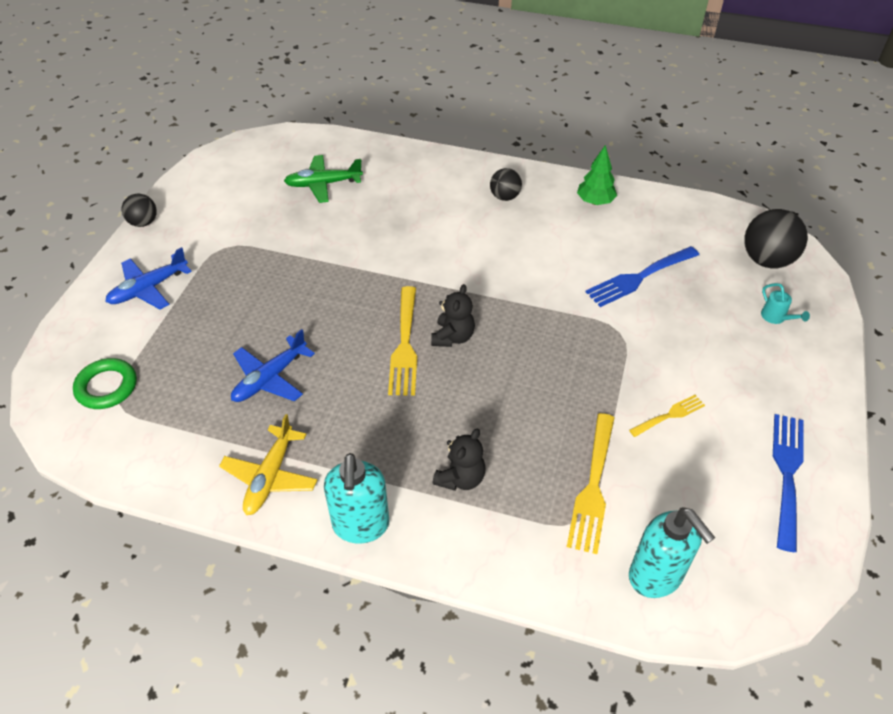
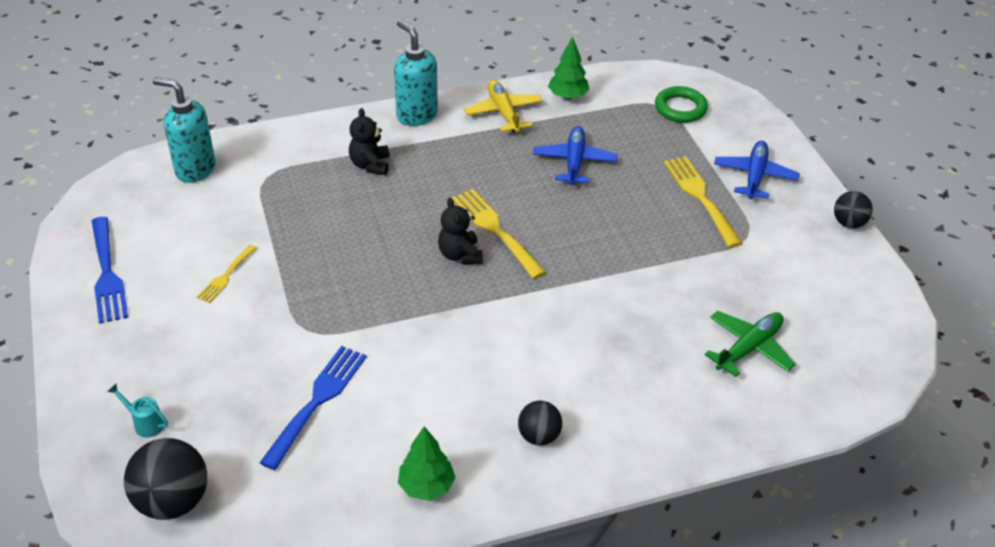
camera: 145 degrees right, 5 degrees down
yellow fork [567,413,615,554] -> yellow fork moved to [664,156,742,248]
none -> green tree [548,36,589,99]

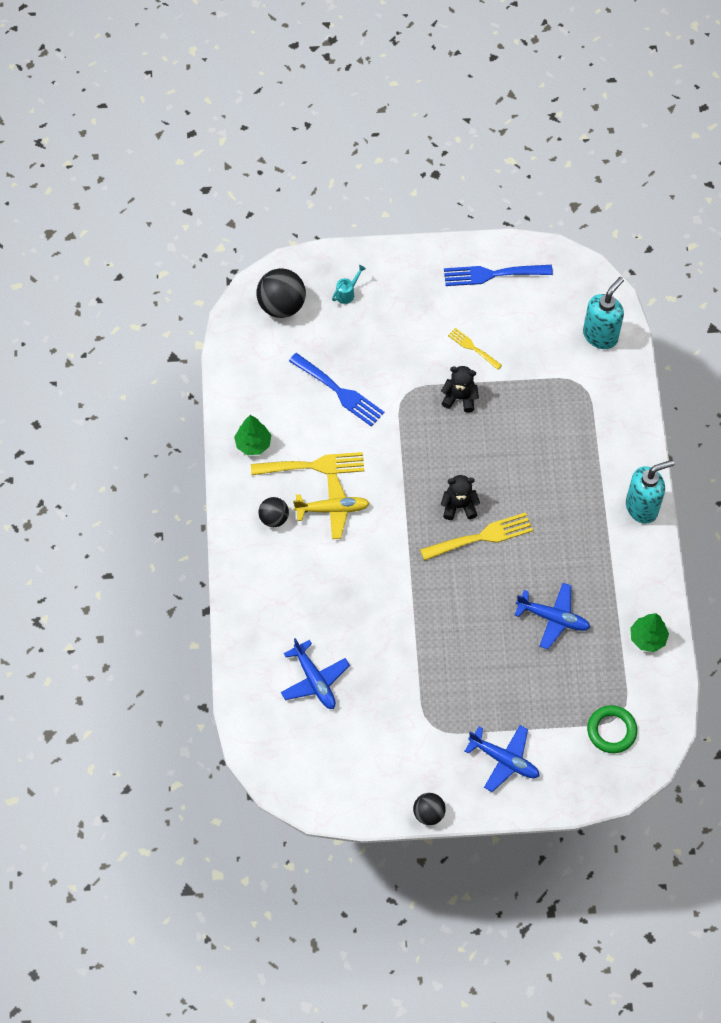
camera: 105 degrees right, 20 degrees up
black teddy bear [349,108,389,175] -> black teddy bear moved to [441,366,479,413]
yellow plane [464,80,543,133] -> yellow plane moved to [293,474,370,539]
yellow fork [664,156,742,248] -> yellow fork moved to [251,452,364,475]
green plane [705,311,796,377] -> blue plane [281,638,350,709]

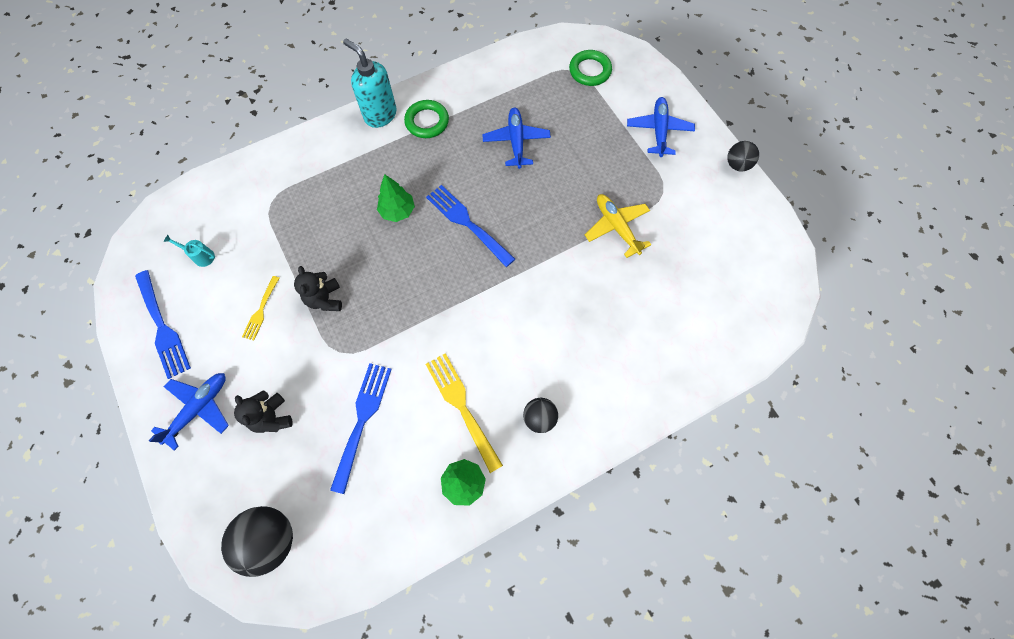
camera: 115 degrees left, 5 degrees up
blue plane [281,638,350,709] -> blue plane moved to [149,373,229,451]
yellow plane [293,474,370,539] -> yellow plane moved to [585,194,651,258]
turquoise watering can [332,265,366,304] -> turquoise watering can moved to [163,235,215,267]
yellow fork [420,512,533,561] -> blue fork [426,185,515,267]
black teddy bear [441,475,480,520] -> black teddy bear moved to [234,391,293,433]
turquoise soap dispenser [583,277,624,349] -> none
green tree [630,613,669,652] -> green tree moved to [377,174,415,222]
none -> green ring [404,100,449,138]

